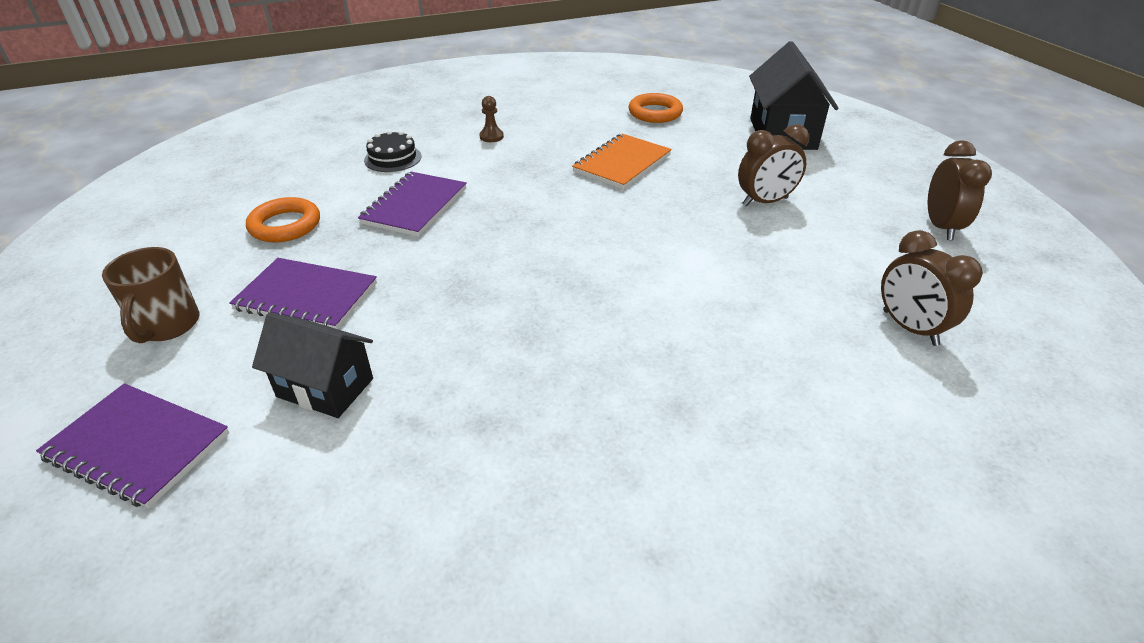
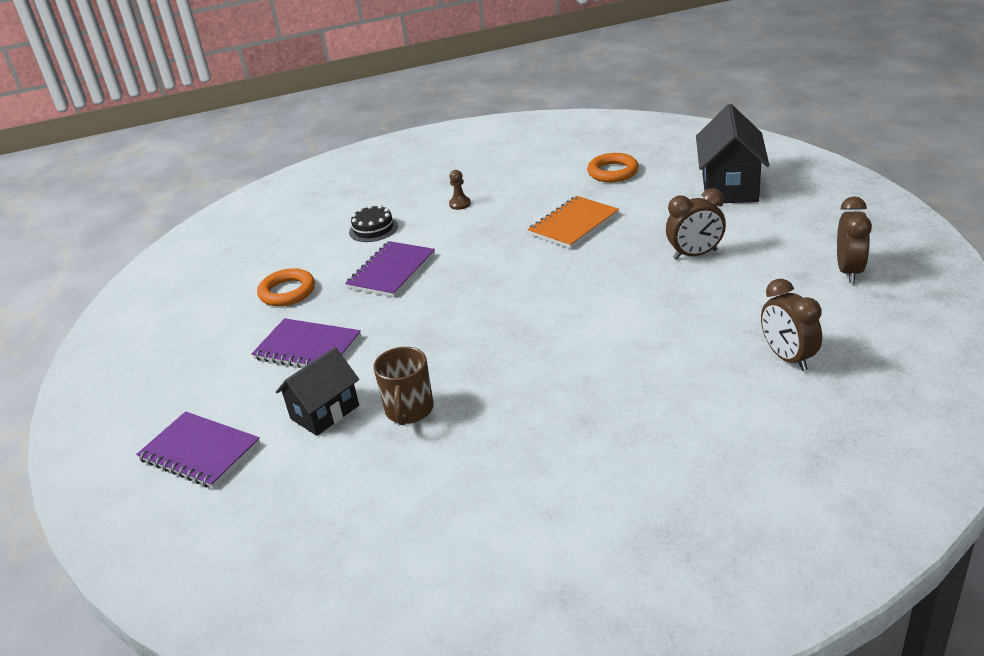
camera: 10 degrees right, 5 degrees down
brown mug [102,247,199,343] -> brown mug moved to [373,347,434,425]
black house [252,312,373,418] -> black house turned 75 degrees counterclockwise [276,347,359,436]

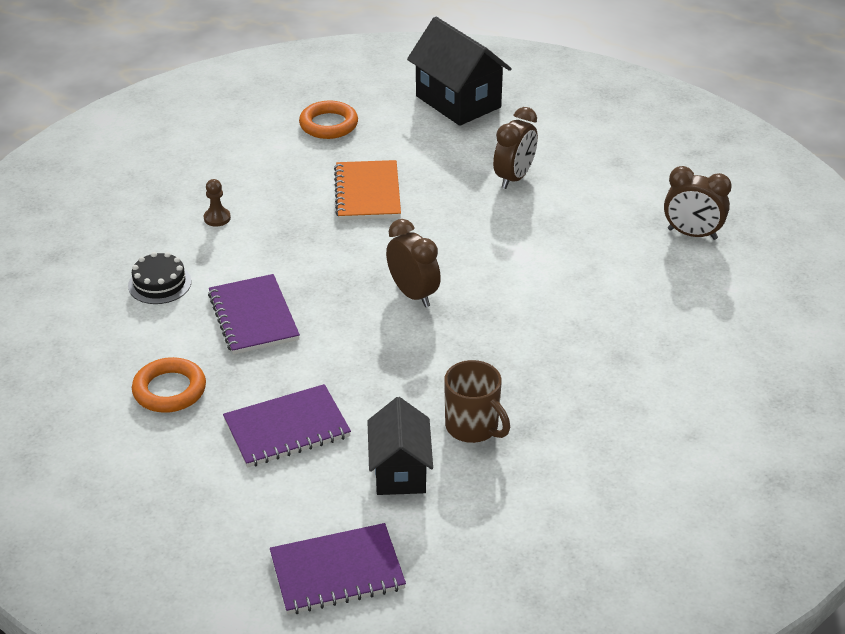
camera: 50 degrees left, 5 degrees up
brown clock [837,196,872,283] -> brown clock moved to [386,219,441,307]

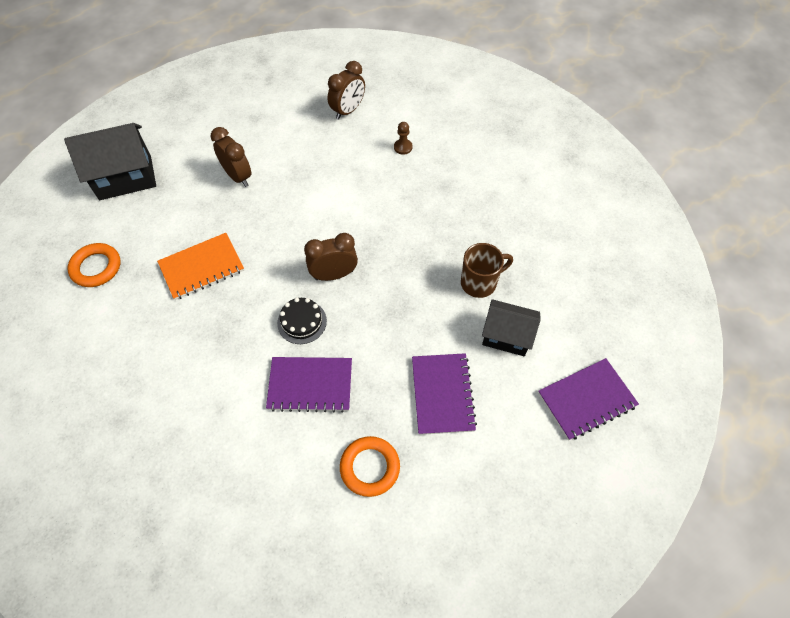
camera: 70 degrees left, 20 degrees up
black cake [128,252,191,304] -> black cake moved to [277,297,327,344]
brown pawn [204,179,231,227] -> brown pawn moved to [394,122,413,155]
purple notebook [270,523,406,614] -> purple notebook turned 60 degrees clockwise [538,358,639,440]
orange notebook [334,160,401,220] -> orange notebook turned 45 degrees counterclockwise [157,233,244,300]

